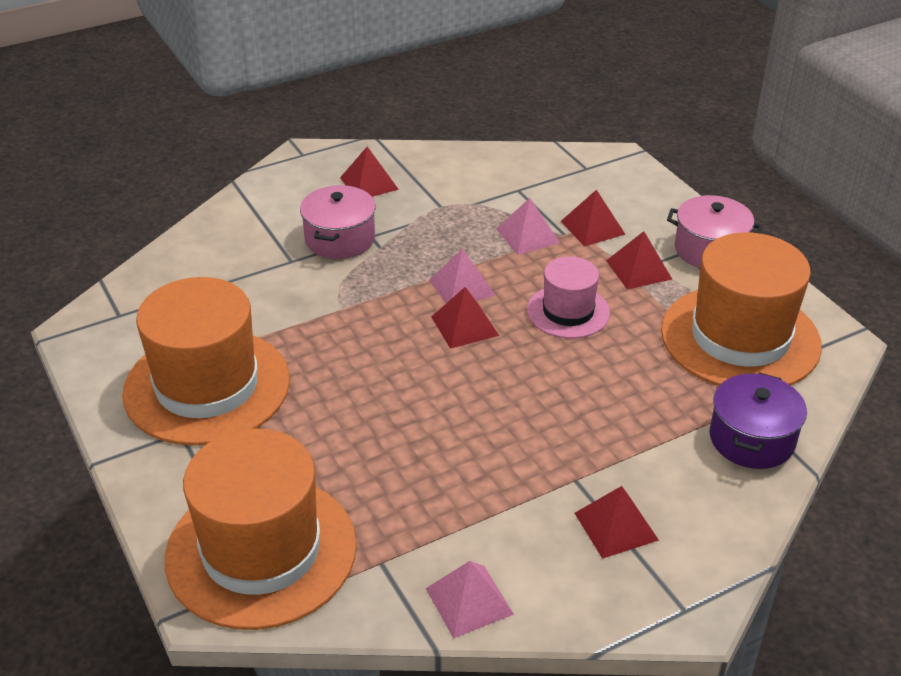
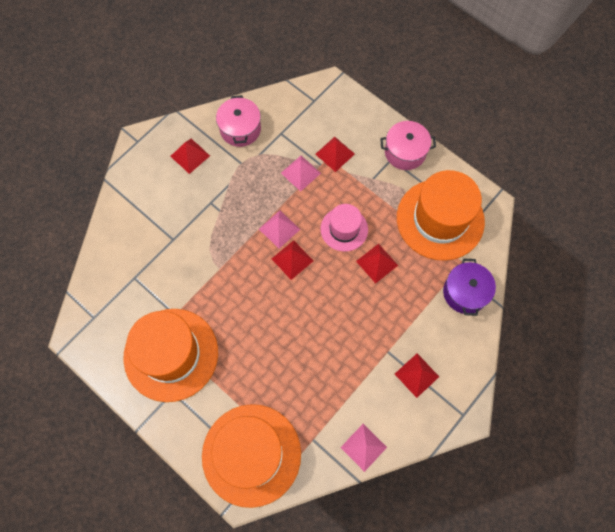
camera: 20 degrees left, 30 degrees up
pink pot [300,185,376,259] -> pink pot moved to [216,95,261,147]
red pyramid [606,231,672,289] -> red pyramid moved to [356,244,398,283]

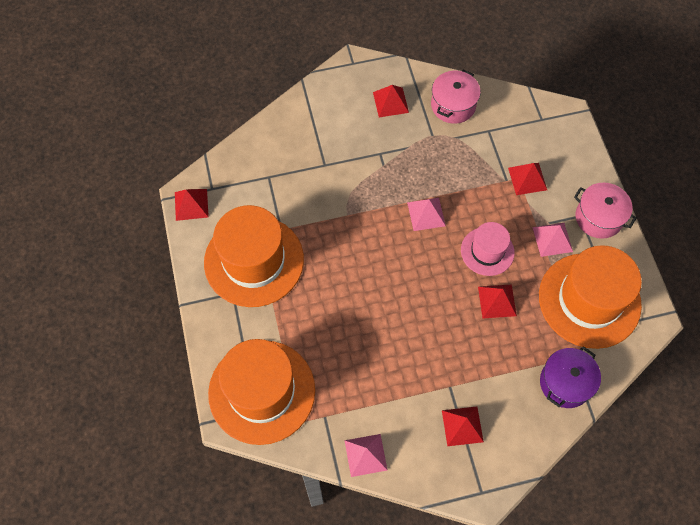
camera: 35 degrees right, 5 degrees down
red pyramid [272,240,313,280] -> red pyramid moved to [175,189,209,221]
pink pyramid [281,155,321,192] -> pink pyramid moved to [532,223,573,257]

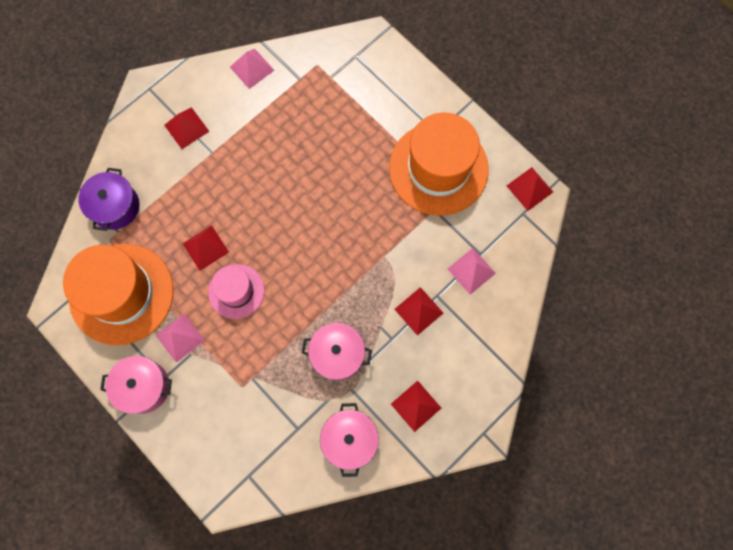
camera: 150 degrees right, 10 degrees up
orange hat [208,339,315,445] -> none
pink pyramid [407,198,446,231] -> pink pyramid moved to [448,248,496,295]
red pyramid [508,163,547,195] -> red pyramid moved to [394,287,443,336]
none -> pink pot [301,323,372,381]

